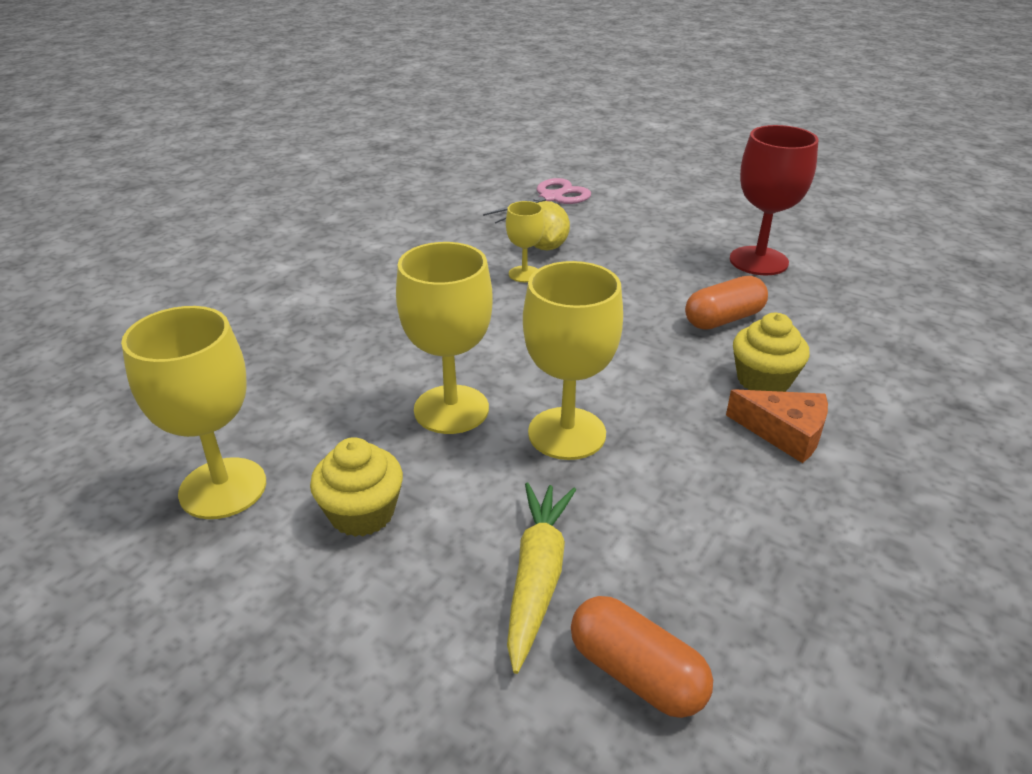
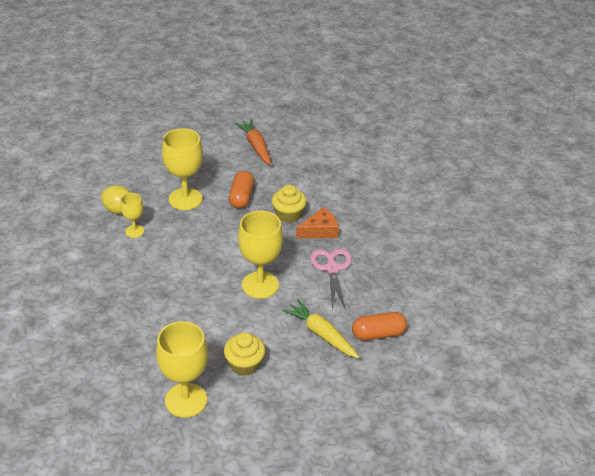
camera: 55 degrees left, 5 degrees up
yellow goblet [396,242,493,434] -> yellow goblet moved to [162,128,203,210]
pink scissors [483,178,591,223] -> pink scissors moved to [310,249,352,310]
red goblet [730,125,818,275] -> none
none -> orange carrot [235,119,271,165]

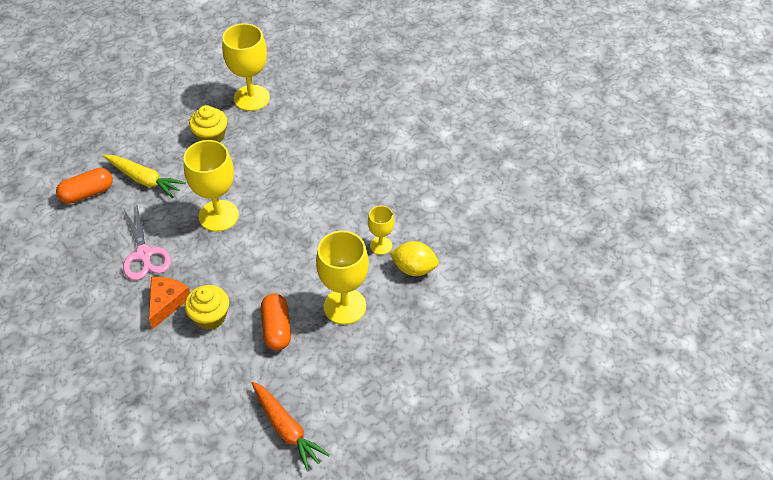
camera: 165 degrees right, 10 degrees up
orange cheese [296,207,339,238] -> orange cheese turned 150 degrees clockwise [149,277,190,330]

